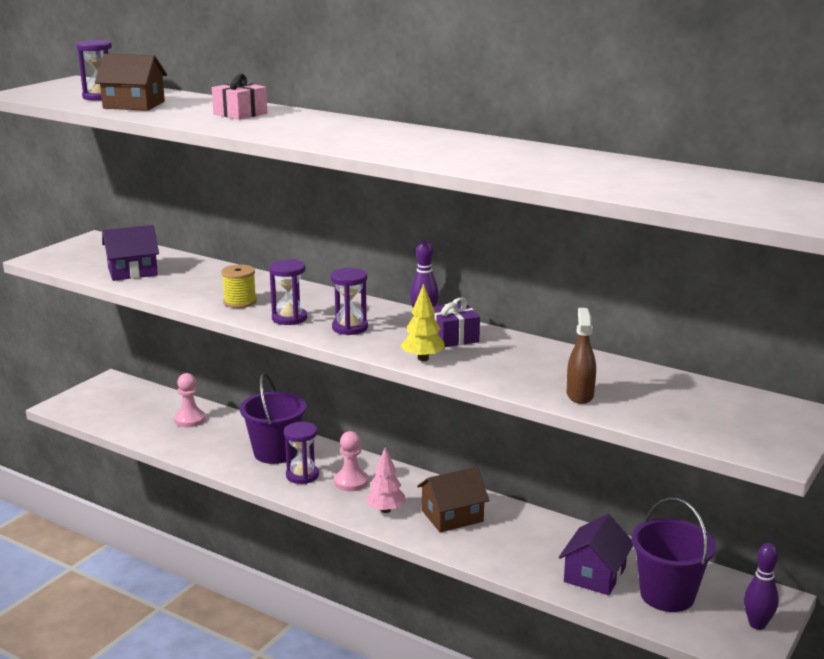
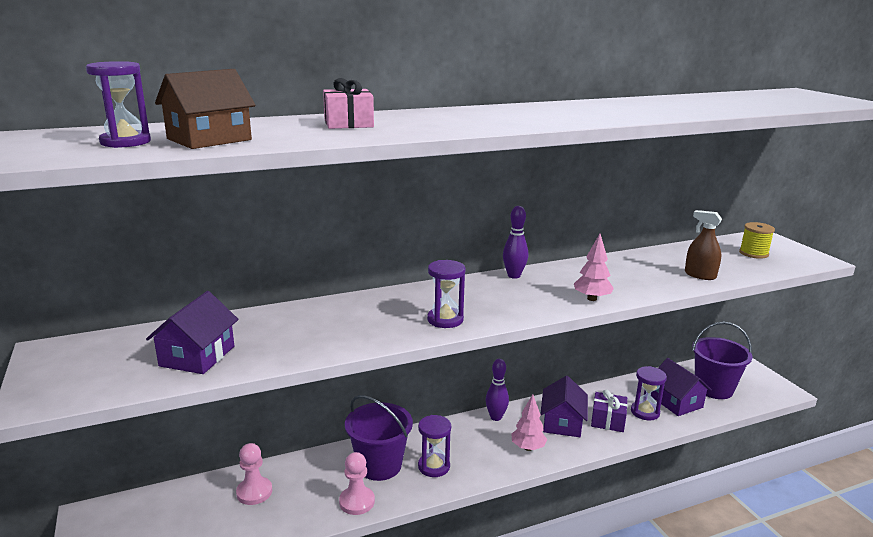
camera: 55 degrees left, 0 degrees up
yellow spool [221,265,257,308] -> yellow spool moved to [739,222,775,259]
purple hourglass [330,268,368,335] -> purple hourglass moved to [631,366,667,421]
pink pawn [334,431,368,491] -> pink pawn moved to [339,452,375,515]
yellow tree [401,284,445,361] -> pink tree [574,234,614,301]
brown house [417,467,489,532] -> purple house [540,376,588,437]
purple gift [433,298,480,347] -> purple gift moved to [591,390,627,432]
purple bowling pin [744,543,779,630] -> purple bowling pin moved to [486,359,509,421]

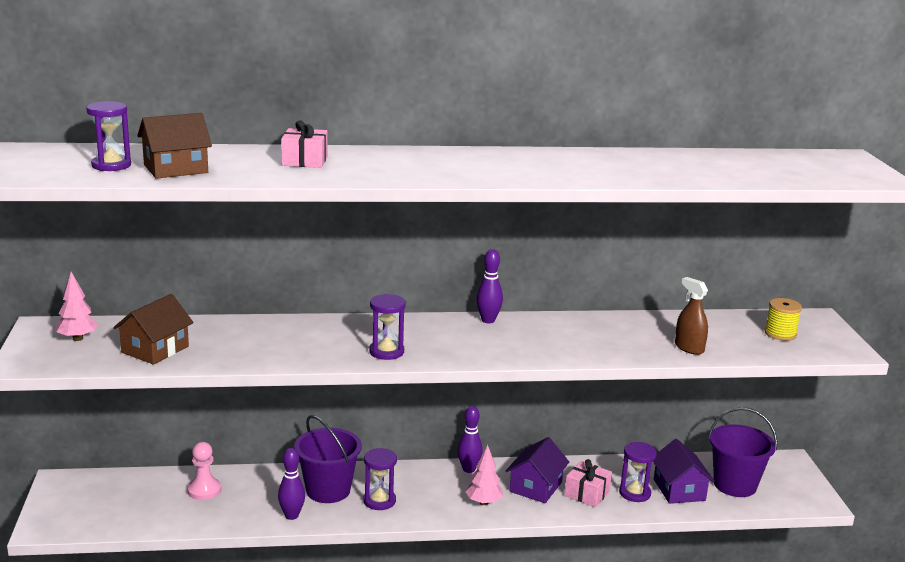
camera: 15 degrees right, 0 degrees up
purple house [146,291,239,374] -> brown house [113,294,194,365]
pink pawn [339,452,375,515] -> purple bowling pin [278,448,305,520]
pink tree [574,234,614,301] -> pink tree moved to [56,272,99,341]
purple gift [591,390,627,432] -> pink gift [564,459,612,507]

